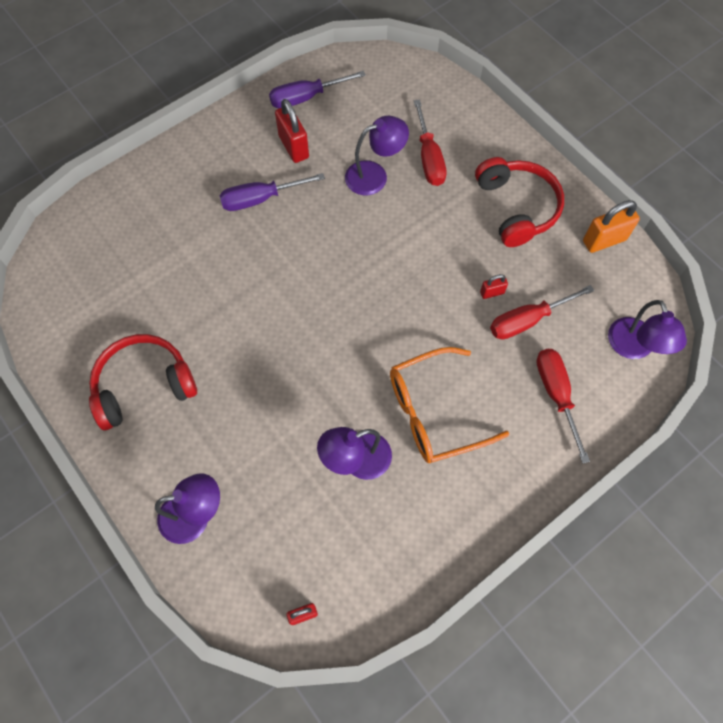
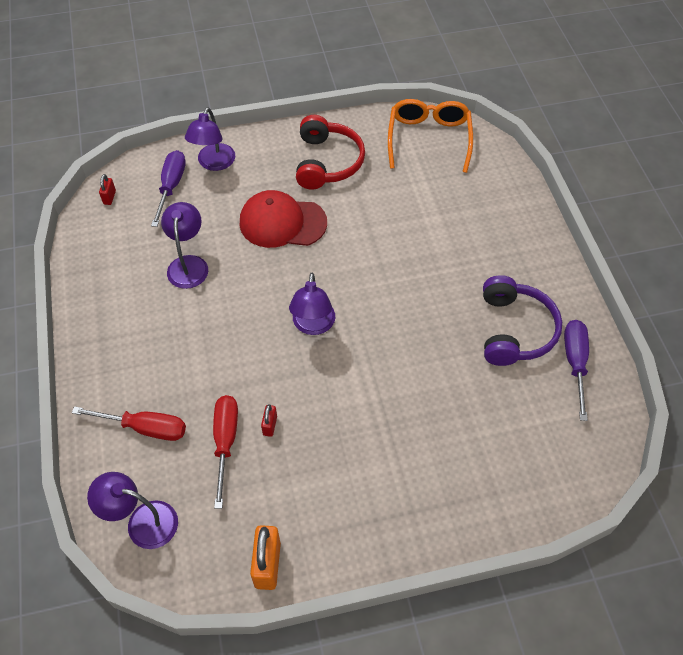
camera: 115 degrees right, 10 degrees down
purple screwdriver [219,173,325,211] -> purple screwdriver moved to [151,150,186,227]
red padlock [275,99,309,163] -> purple headphones [483,275,562,366]
purple lamp [345,116,409,195] -> purple lamp moved to [289,273,335,335]
orange glasses [390,347,510,463] -> orange glasses moved to [388,99,473,173]
red screwdriver [414,99,447,186] -> none
red headphones [475,157,564,247] -> none
none -> red cap [240,190,327,248]

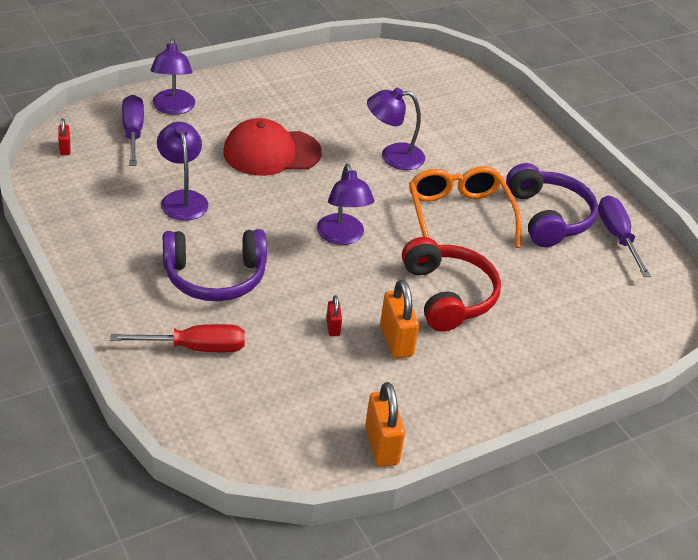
camera: 20 degrees left, 15 degrees down
purple lamp [87,472,178,549] -> purple lamp moved to [367,88,425,170]
red screwdriver [213,395,238,509] -> none
red headphones [296,115,365,190] -> red headphones moved to [402,237,501,332]
orange glasses [388,99,473,173] -> orange glasses moved to [409,166,522,248]
none -> purple headphones [163,229,267,301]
none -> orange padlock [380,280,419,359]

